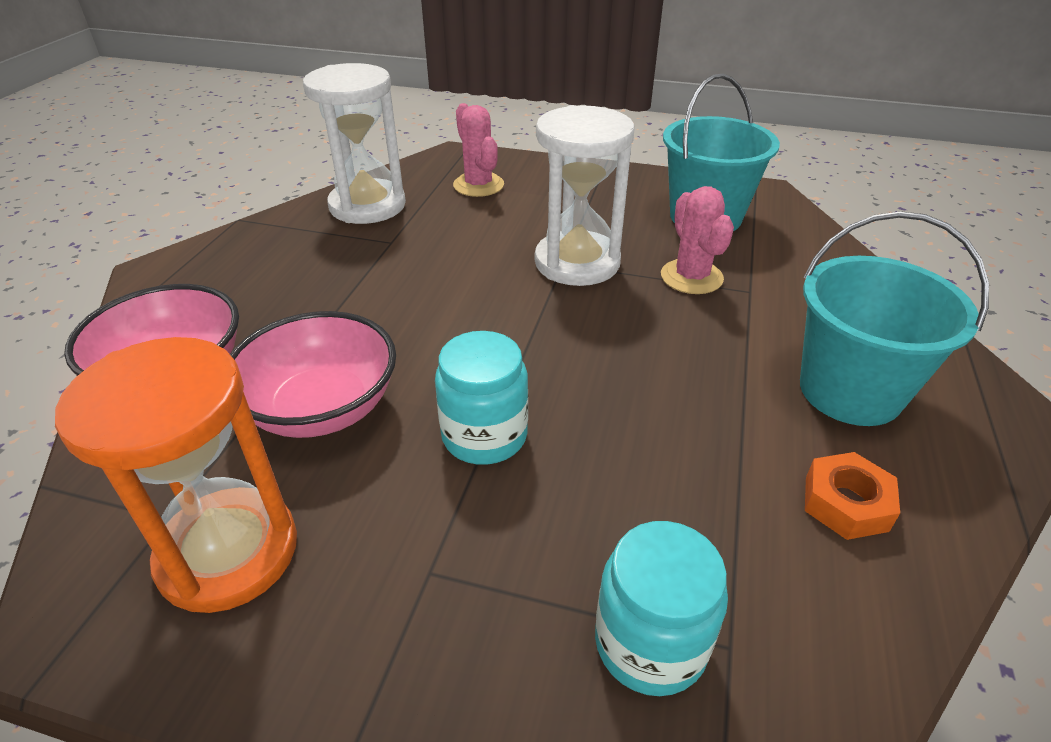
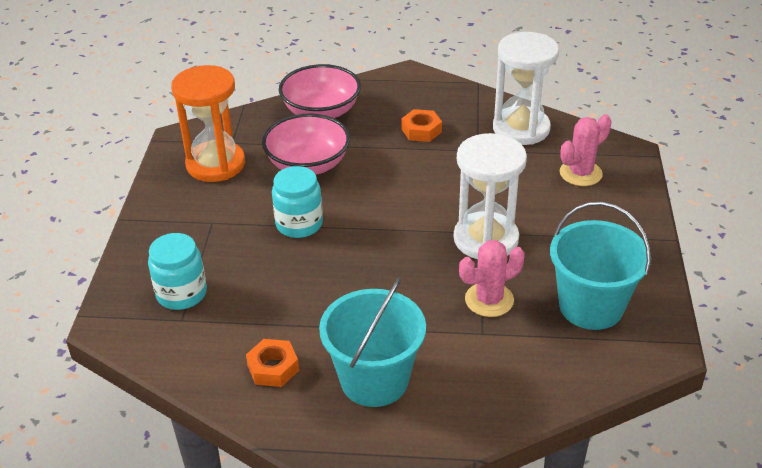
camera: 80 degrees right, 0 degrees up
none -> orange nut [401,109,442,142]

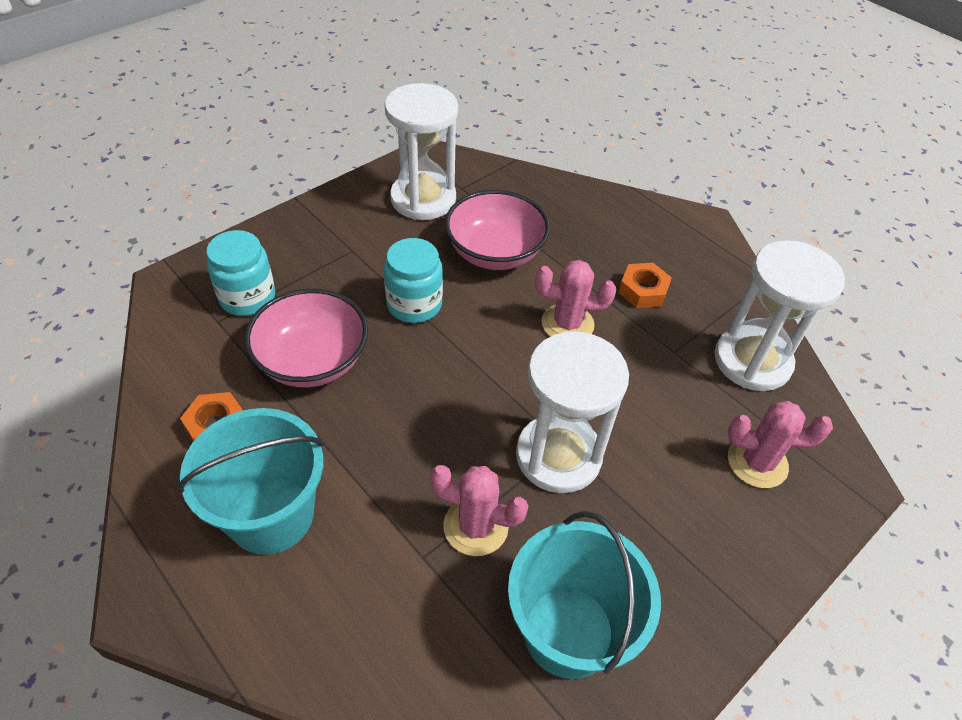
camera: 40 degrees right, 10 degrees up
orange hourglass [171,65,245,182] -> white hourglass [384,83,458,220]
pink bowl [279,64,361,118] -> pink bowl moved to [245,289,368,387]
none -> pink cactus [535,260,616,337]

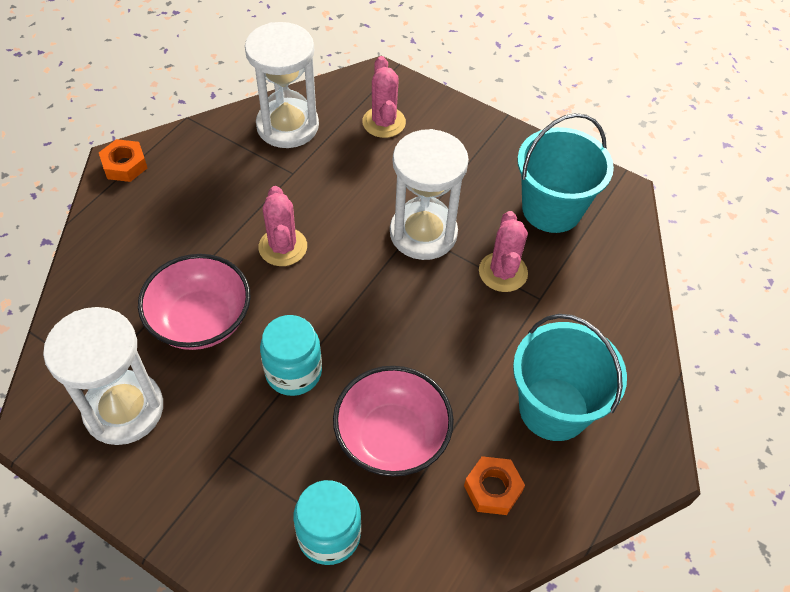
camera: 105 degrees left, 5 degrees up
orange nut [618,263,672,308] -> orange nut moved to [99,139,147,182]

